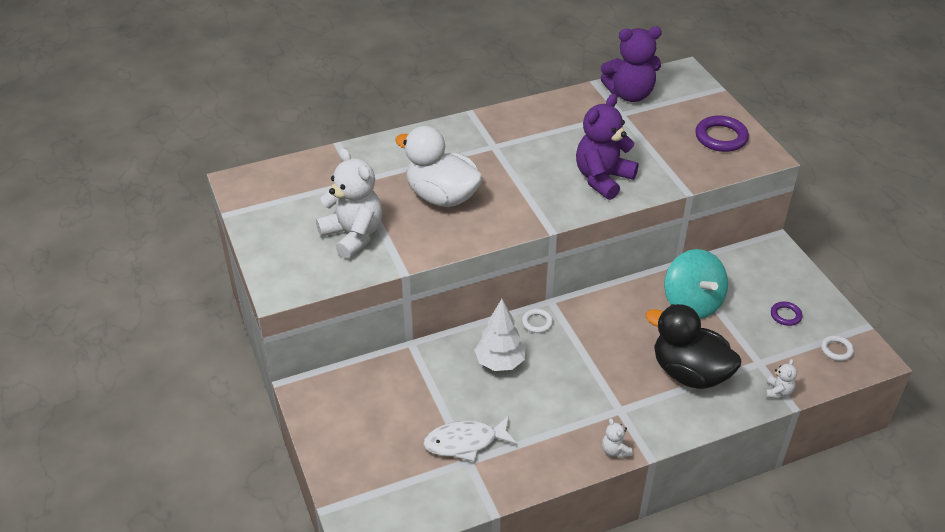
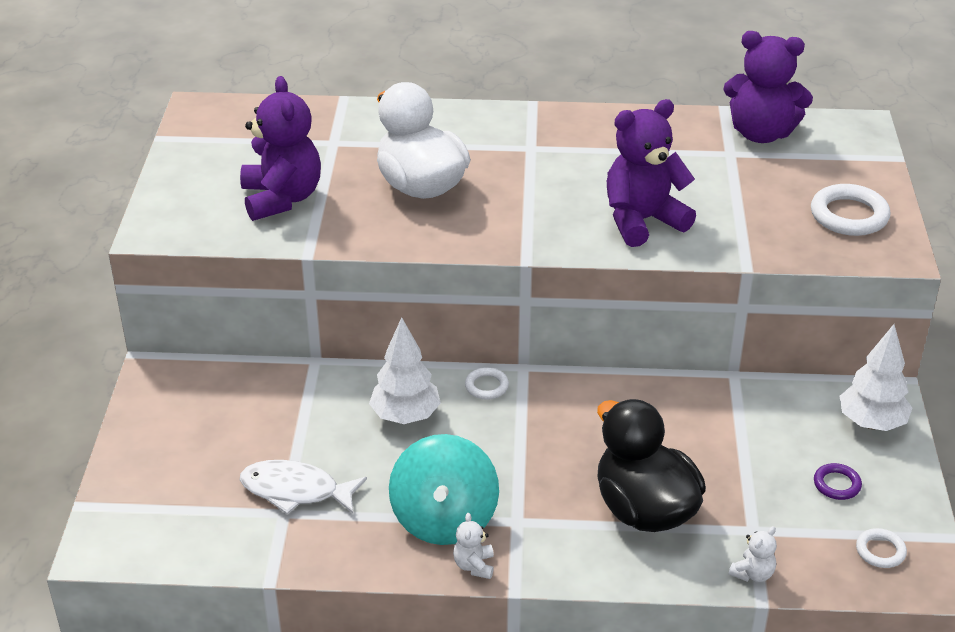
camera: 25 degrees right, 5 degrees down
white teddy bear [316,148,382,259] -> purple teddy bear [240,76,321,221]
turquoise spinning top [664,249,728,319] -> turquoise spinning top moved to [389,434,499,545]
purple ring [695,116,749,152] -> white ring [811,184,890,236]
none -> white tree [839,324,912,431]

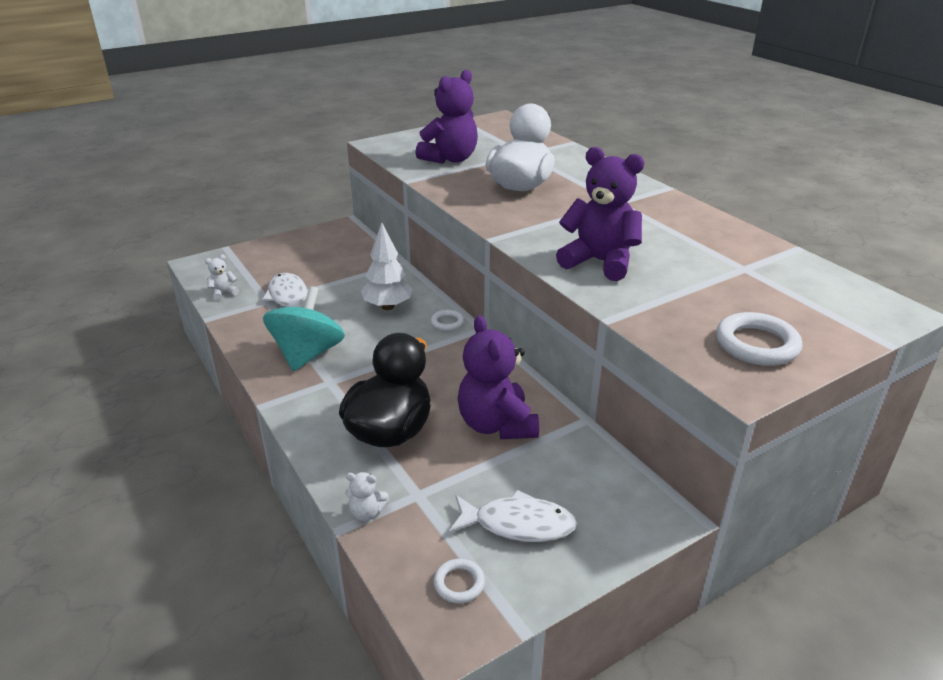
camera: 55 degrees right, 5 degrees down
turquoise spinning top [389,434,499,545] -> turquoise spinning top turned 135 degrees clockwise [263,286,345,372]
white teddy bear [453,513,494,579] -> white teddy bear moved to [205,254,239,301]
purple teddy bear [723,31,813,143] -> purple teddy bear moved to [458,315,539,439]
purple ring [814,463,862,500] -> white fish [449,490,577,542]
white tree [839,324,912,431] -> none

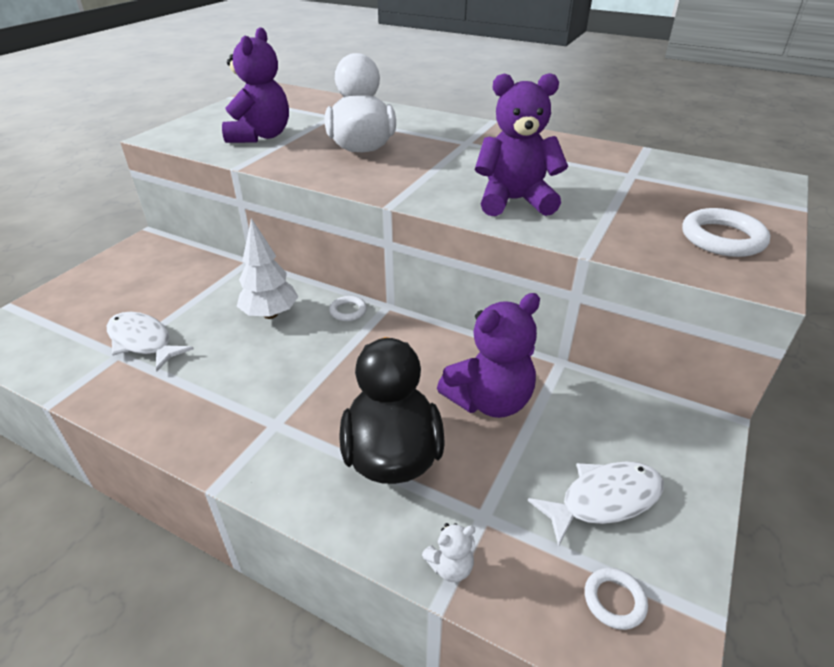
camera: 30 degrees left, 5 degrees up
white teddy bear [205,254,239,301] -> none
turquoise spinning top [263,286,345,372] -> none
purple teddy bear [458,315,539,439] -> purple teddy bear turned 75 degrees counterclockwise [437,293,540,418]

